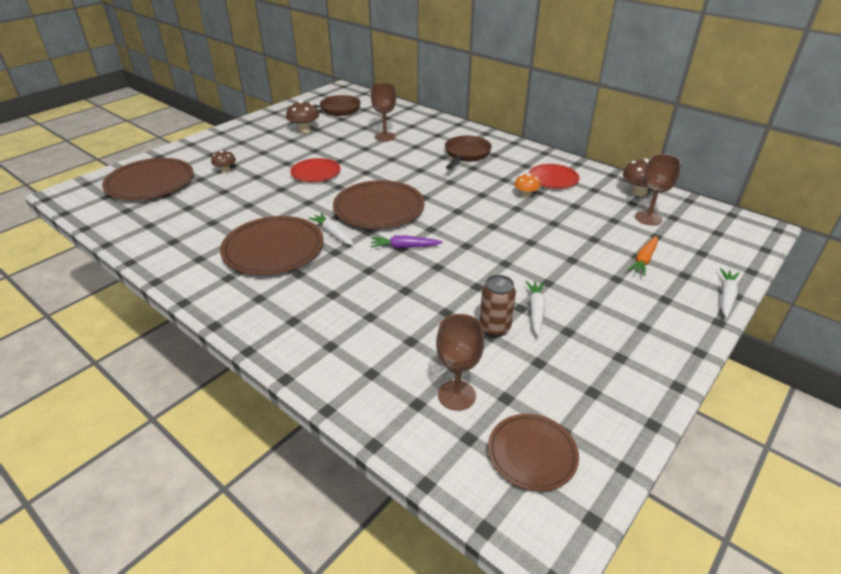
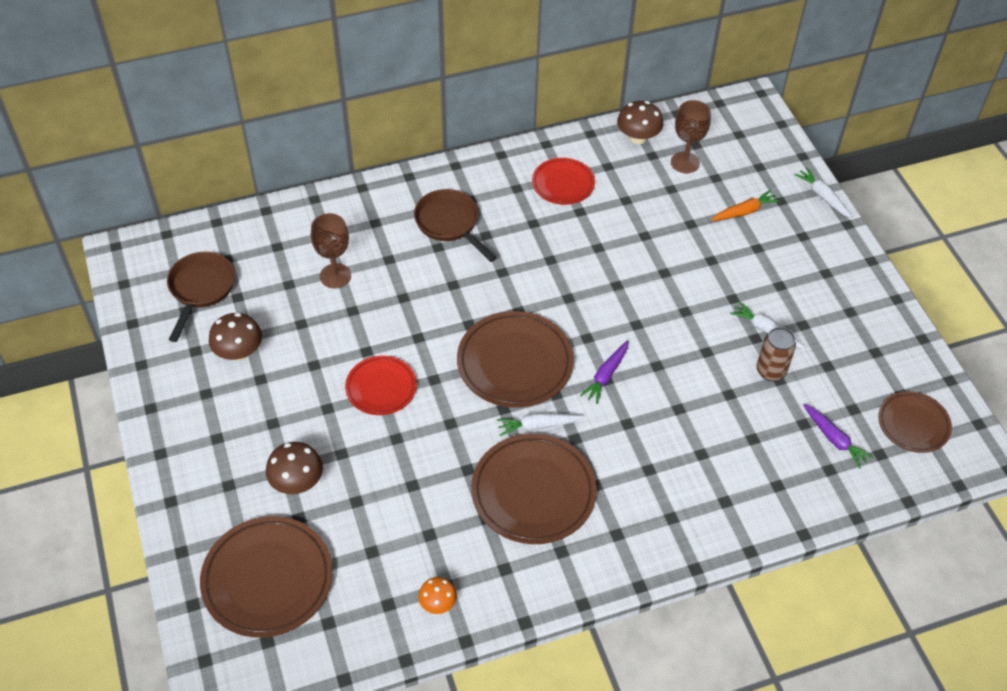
camera: 60 degrees left, 15 degrees up
brown mushroom [211,150,236,173] -> brown mushroom [266,442,323,494], size x1.56
brown goblet [436,314,484,411] -> purple carrot [803,404,873,469]
orange mushroom [514,174,540,198] -> orange mushroom moved to [418,577,457,614]
orange carrot [627,236,658,276] -> orange carrot turned 90 degrees counterclockwise [711,189,780,221]

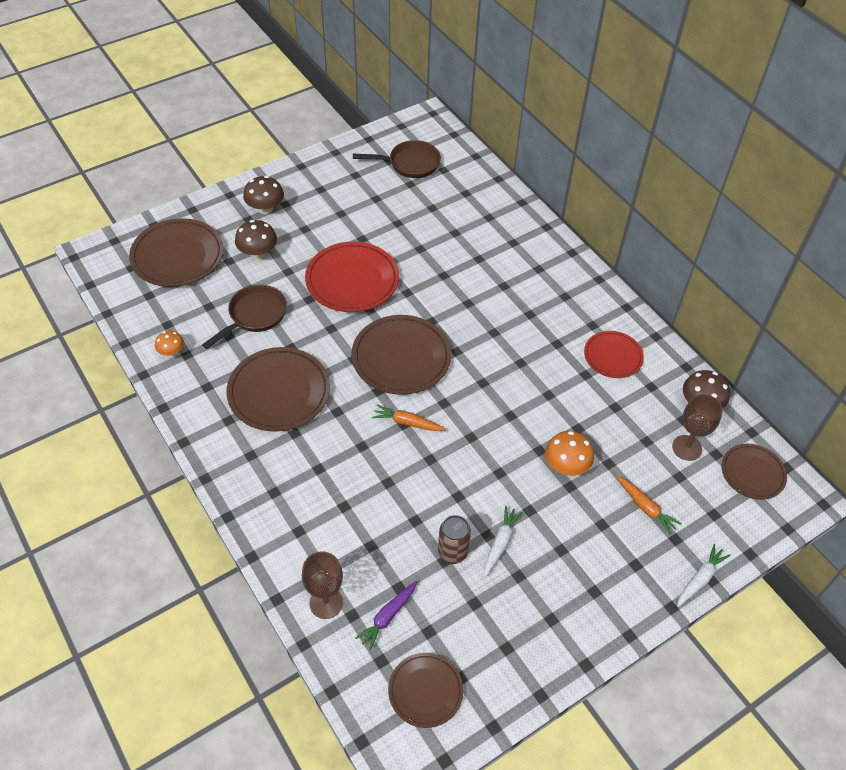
camera: 75 degrees right, 0 degrees up
brown mushroom [209,313,262,361] -> brown mushroom moved to [243,176,284,214]
brown goblet [311,213,351,288] -> brown goblet moved to [302,551,343,619]
red plate [345,356,417,415] -> red plate [305,242,399,312], size x1.66
brown pan [414,189,497,262] -> brown pan moved to [202,284,287,349]
white carrot [497,413,583,436] -> none
purple carrot [580,340,628,404] -> orange carrot [372,404,446,431]
none -> orange mushroom [545,431,594,476]
none -> brown plate [722,444,787,500]

